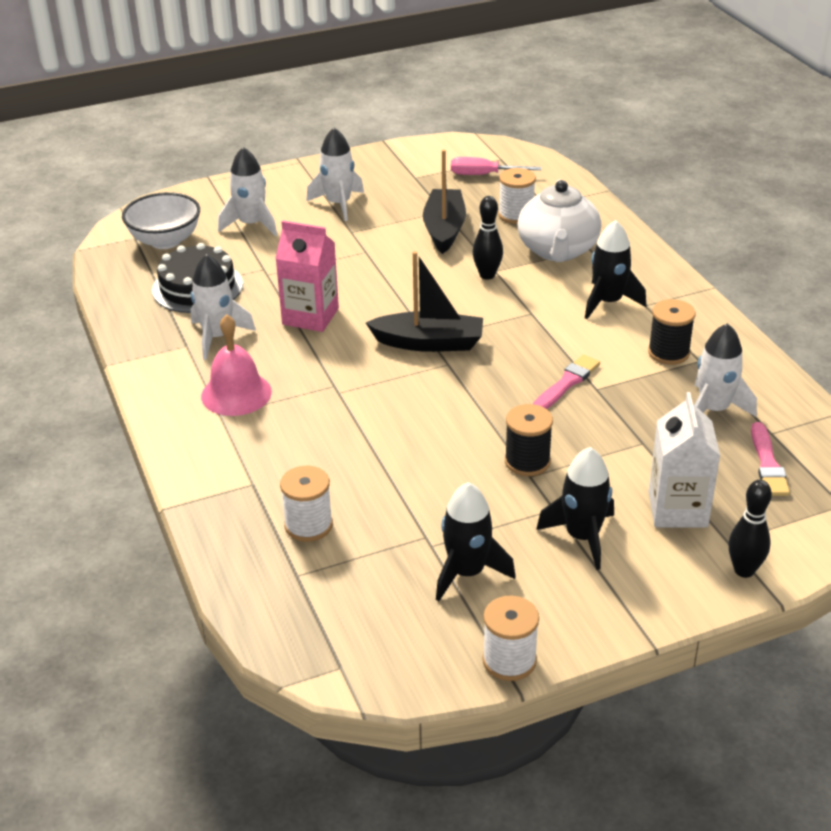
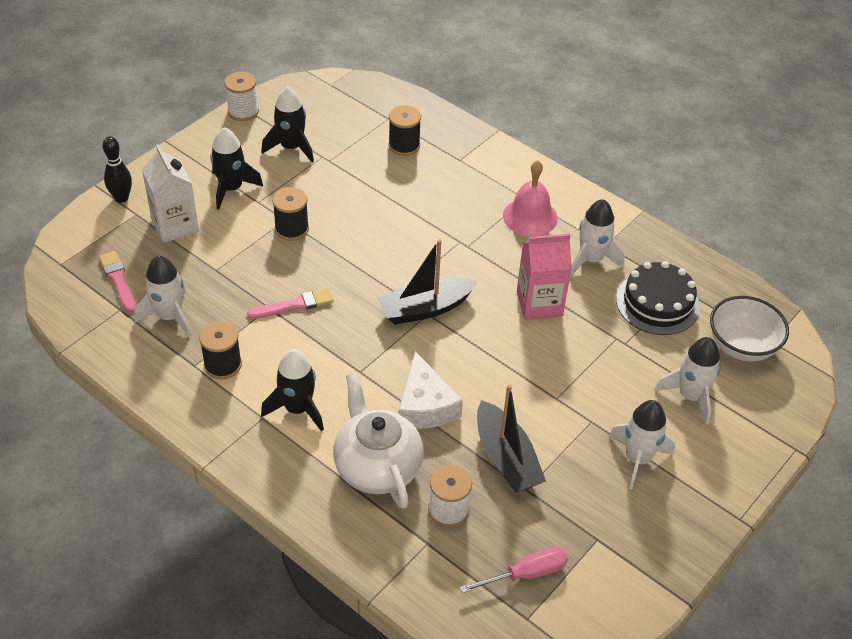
camera: 150 degrees right, 10 degrees up
white spool [280,466,333,542] -> black spool [389,105,421,156]
black bowling pin [473,196,503,280] -> white cheese [398,351,463,429]
pink brush [533,354,600,409] -> pink brush turned 120 degrees counterclockwise [247,288,334,319]

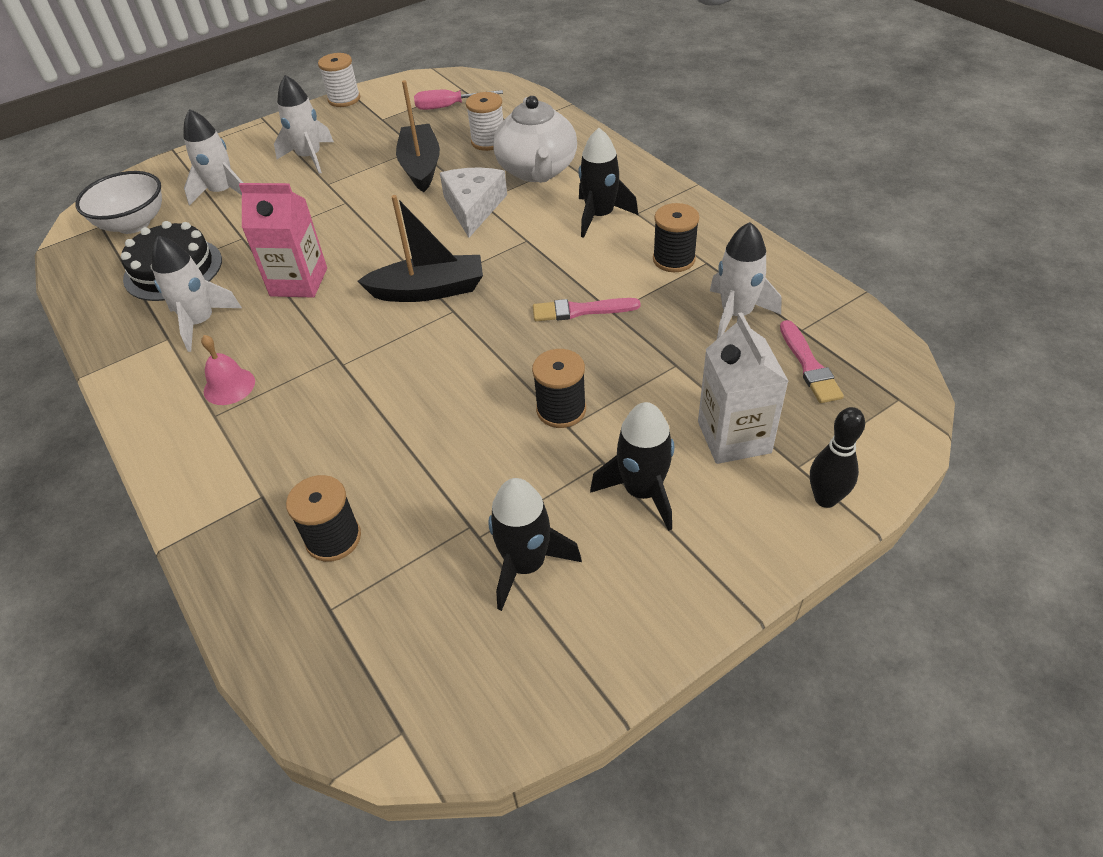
camera: 160 degrees left, 0 degrees up
white spool [224,72,259,121] -> white spool moved to [318,53,360,107]
pink bell [503,160,558,237] -> pink bell [201,335,255,405], size x0.66

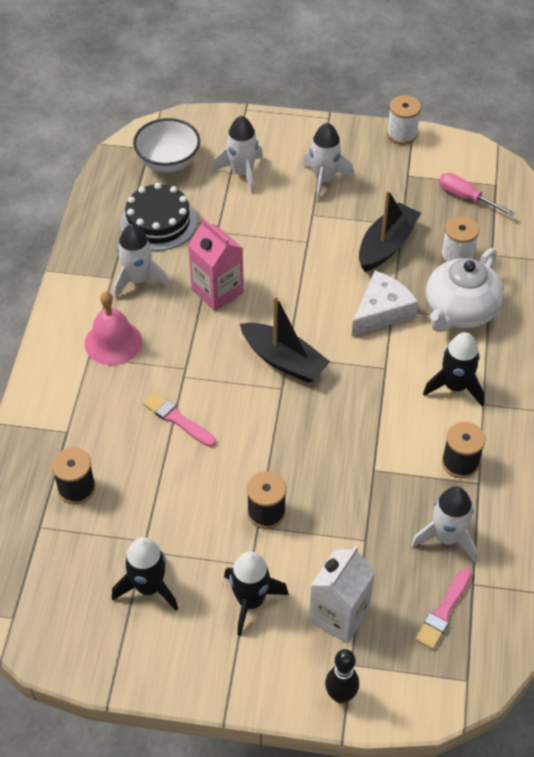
camera: 40 degrees right, 5 degrees up
pink bell [201,335,255,405] -> pink bell [85,291,142,365], size x1.53
pink brush [533,298,640,321] -> pink brush moved to [143,392,216,447]

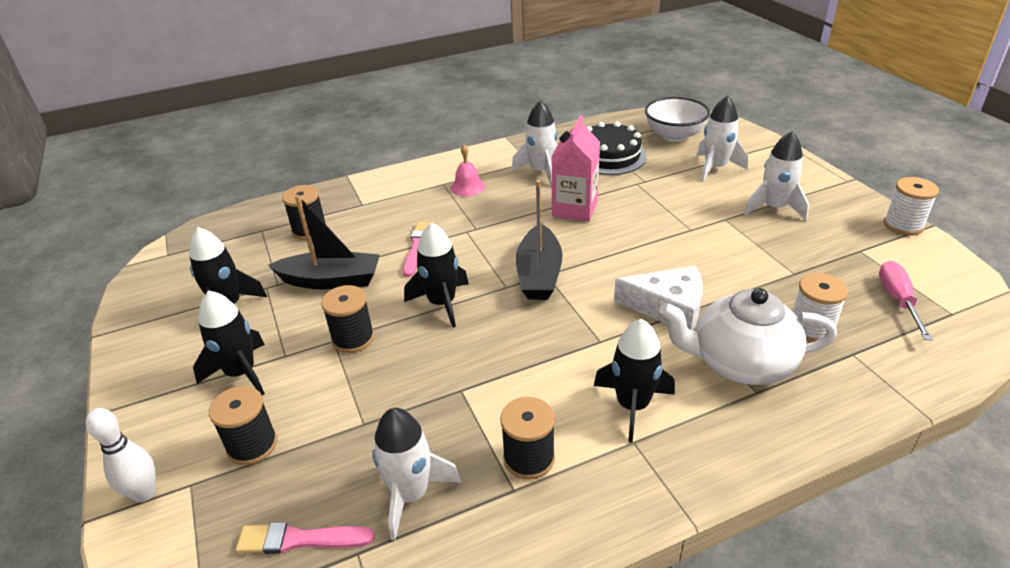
camera: 60 degrees right, 15 degrees down
pink bell [85,291,142,365] -> pink bell [450,144,485,197], size x0.66
white carton [309,545,375,643] -> black spool [209,386,277,465]
black bowling pin [325,649,359,703] -> white bowling pin [86,408,156,502]
black boat [359,190,421,272] -> black boat moved to [268,195,380,290]
none -> black rocket [404,222,469,328]

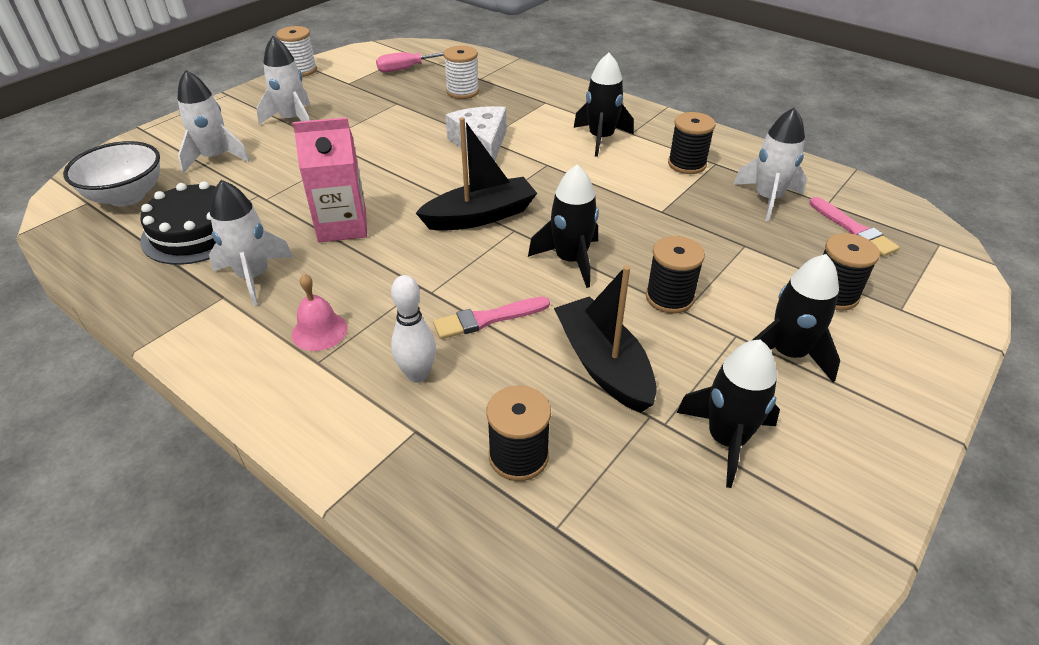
camera: 120 degrees left, 5 degrees up
white bowling pin [86,408,156,502] -> white bowling pin moved to [391,275,436,383]
white teapot [659,288,837,385] -> none

